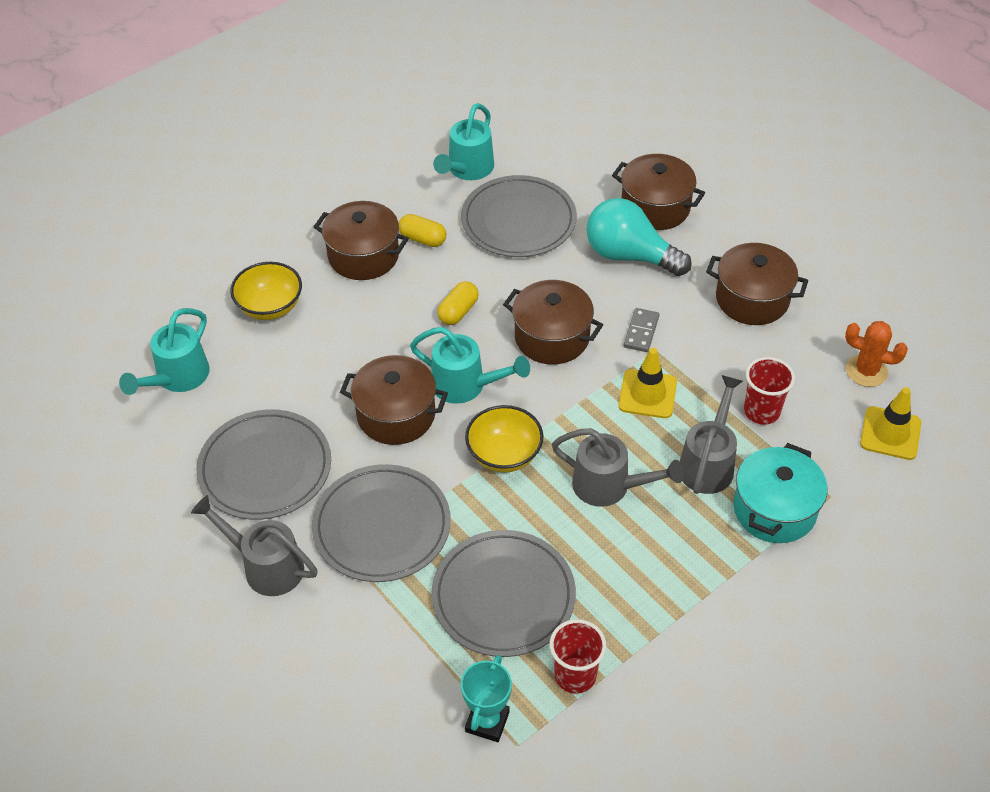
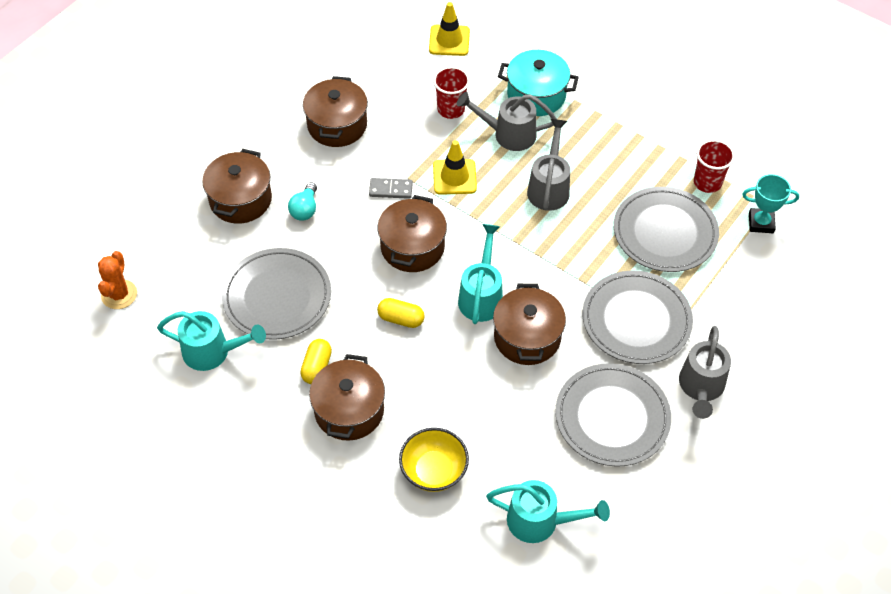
camera: 105 degrees left, 5 degrees up
yellow bowl [465,405,543,473] -> none
turquoise light bulb [586,198,692,276] -> turquoise light bulb [288,182,317,221], size x0.51
orange cactus [845,321,908,387] -> orange cactus moved to [98,251,137,309]

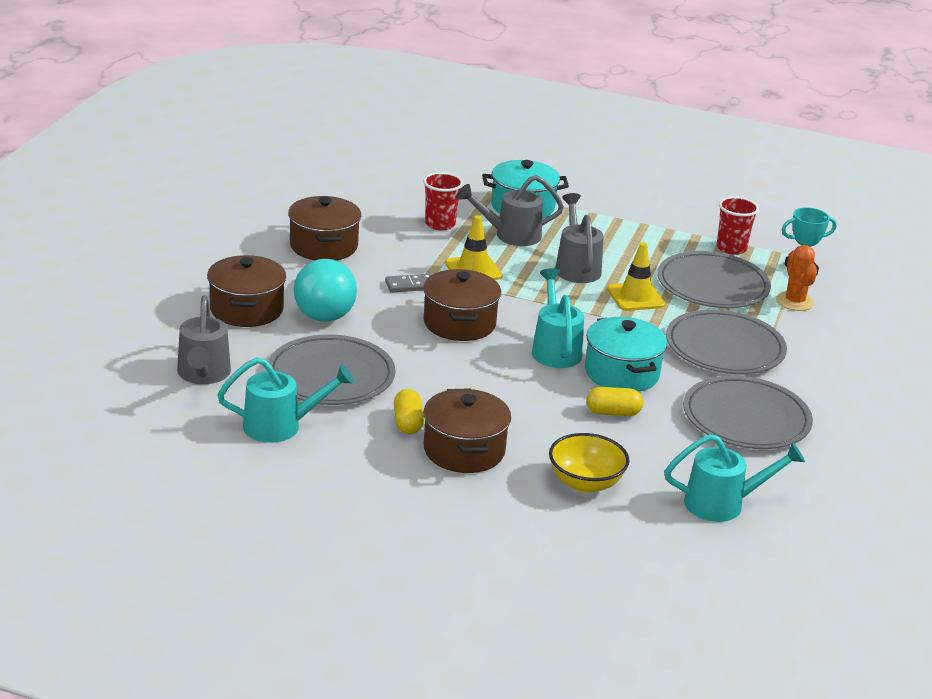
camera: 20 degrees left, 25 degrees down
orange cactus [98,251,137,309] -> orange cactus moved to [776,245,817,311]
turquoise light bulb [288,182,317,221] -> turquoise light bulb [294,259,357,322], size x1.94
yellow capsule [377,298,425,328] -> yellow capsule moved to [586,387,643,416]
yellow traffic cone [429,2,470,56] -> yellow traffic cone moved to [607,242,665,311]
brown pot [493,284,566,365] -> turquoise pot [585,317,667,392]
grey watering can [679,326,731,419] -> grey watering can moved to [177,296,231,384]

